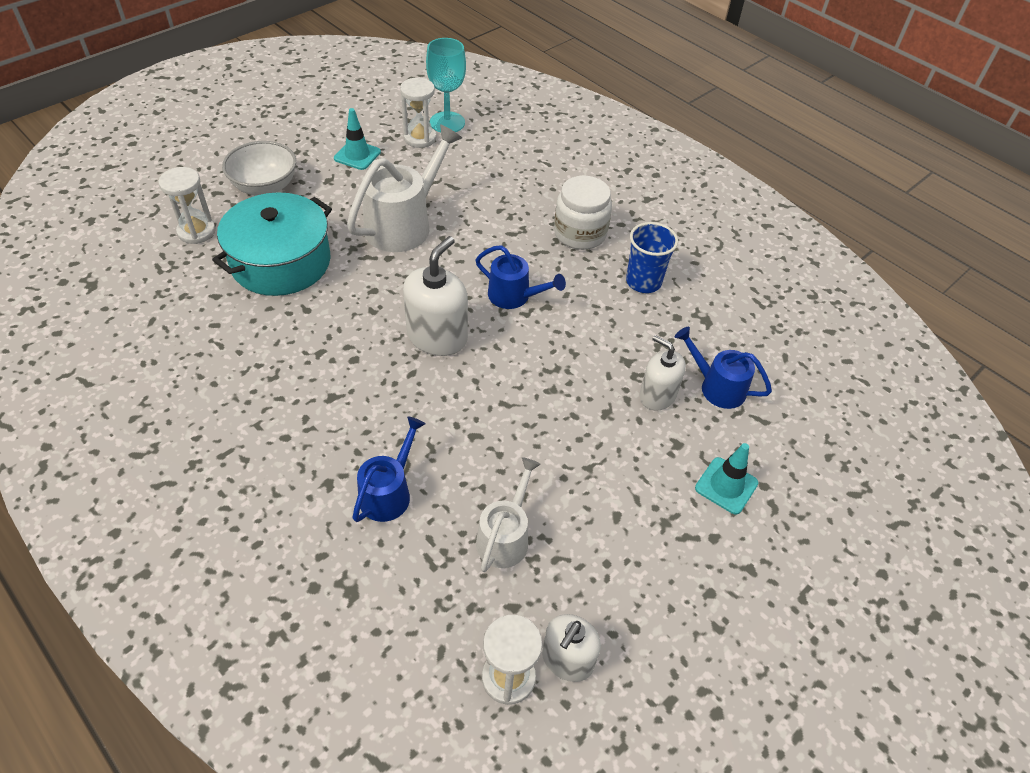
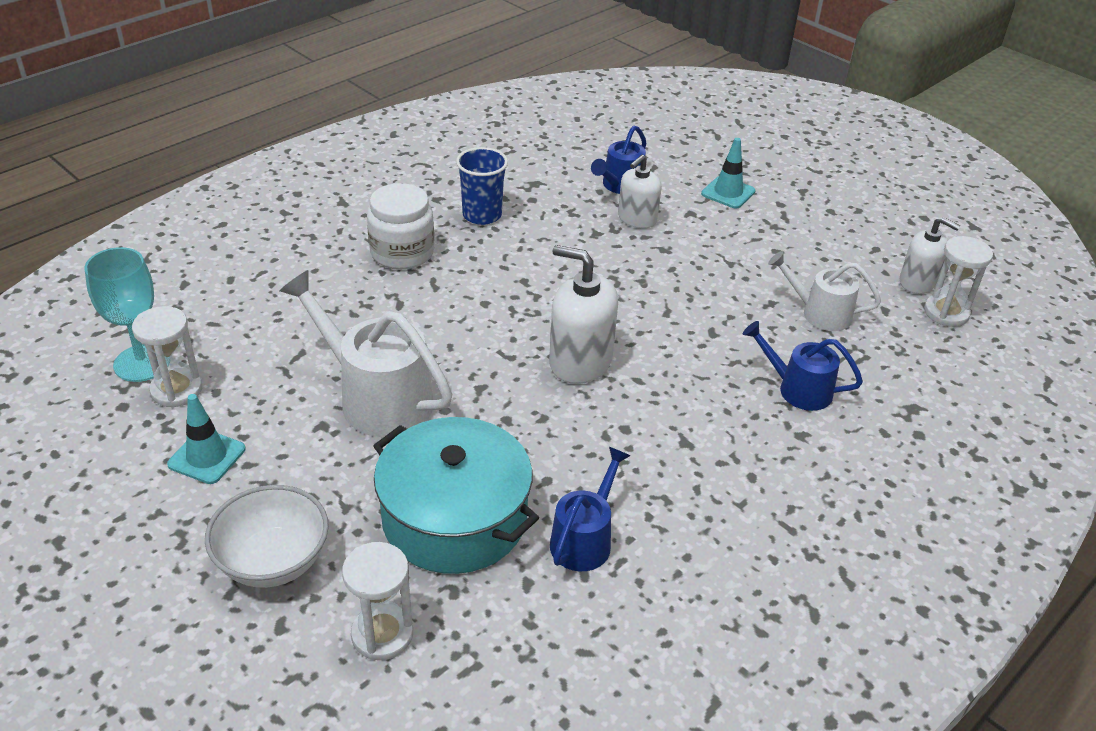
camera: 90 degrees left, 10 degrees down
blue watering can [475,245,566,309] -> blue watering can moved to [550,447,630,571]

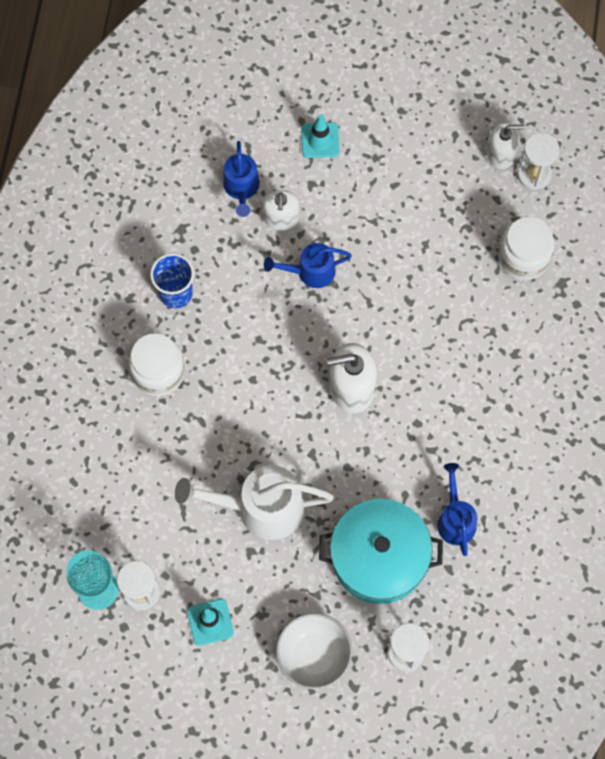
camera: 35 degrees left, 30 degrees up
blue watering can [743,321,863,411] -> blue watering can moved to [264,243,352,288]
white watering can [768,251,881,331] -> none
none -> white jar [498,217,554,280]

